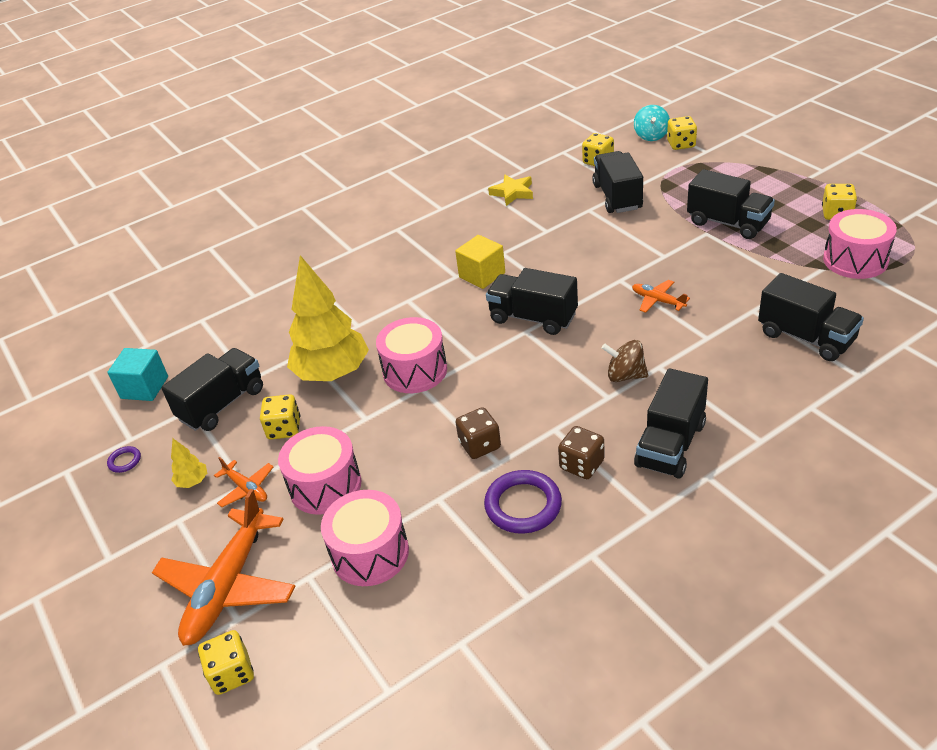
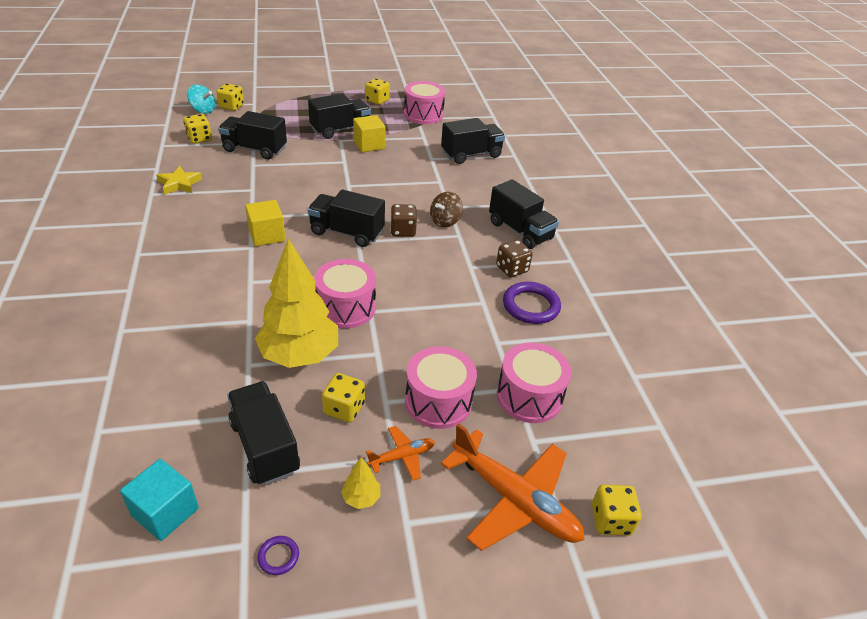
camera: 75 degrees left, 0 degrees up
brown dice [456,407,501,459] -> brown dice moved to [390,204,417,237]
black truck [486,268,578,335] -> black truck turned 60 degrees clockwise [308,189,385,247]
orange plane [632,280,690,313] -> none
none -> yellow cube [353,115,386,152]

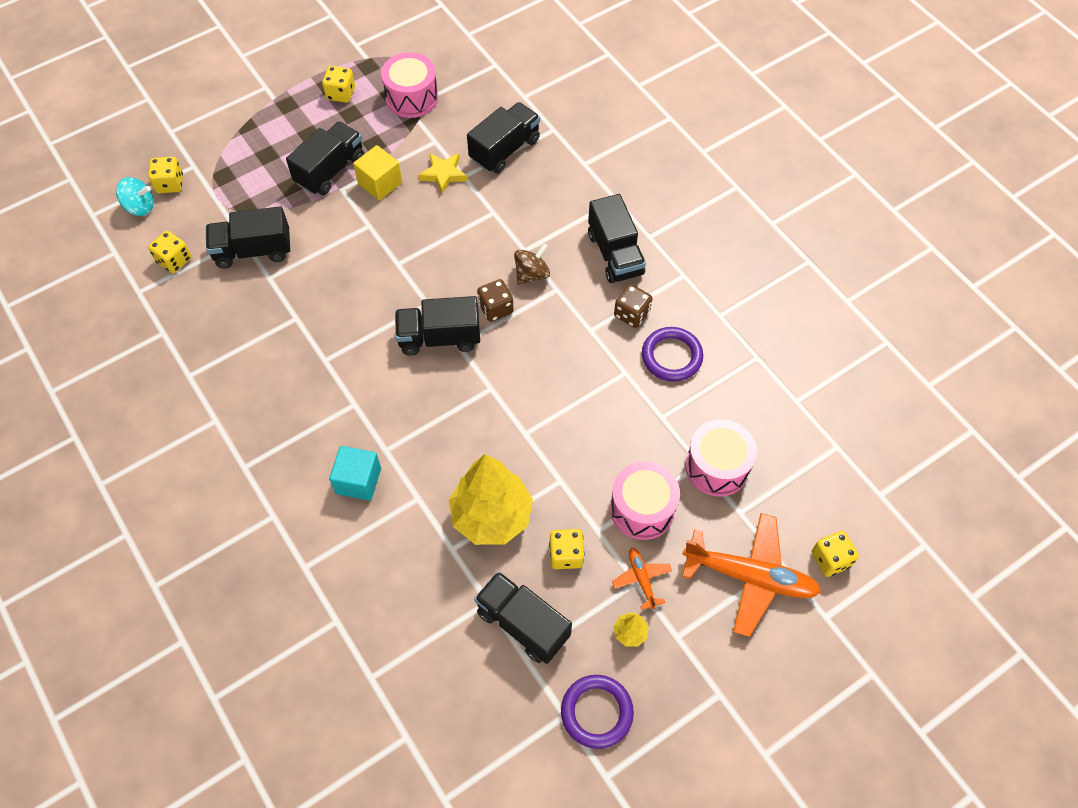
camera: 20 degrees left, 20 degrees up
turquoise cube [120,459,199,541] -> turquoise cube moved to [329,446,381,501]
yellow star [156,166,202,195] -> yellow star moved to [418,153,467,194]
yellow cube [245,200,286,246] -> none
purple ring [257,536,299,575] -> purple ring [561,675,634,749], size x2.08
pink drum [314,259,376,328] -> none
orange plane [366,426,435,481] -> orange plane turned 60 degrees counterclockwise [612,547,672,610]
brown spinning top [430,191,463,227] -> brown spinning top turned 150 degrees counterclockwise [514,244,550,285]
black truck [489,179,559,249] -> black truck turned 45 degrees clockwise [588,194,646,283]

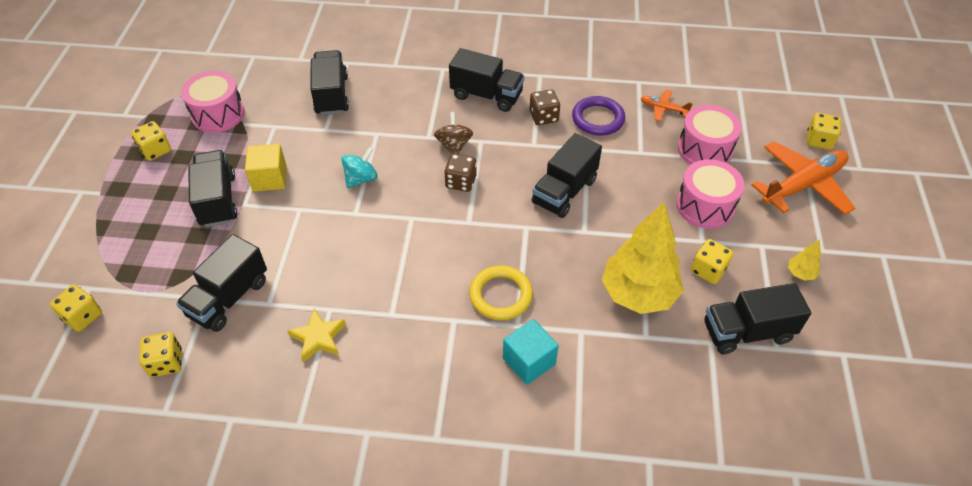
camera: 50 degrees left, 10 degrees down
turquoise spinning top [116,177,154,216] -> turquoise spinning top moved to [341,147,378,188]
black truck [395,296,480,356] -> black truck moved to [532,133,602,218]
yellow star [418,153,467,194] -> yellow star moved to [287,309,346,362]
purple ring [561,675,634,749] -> none
orange plane [612,547,672,610] -> orange plane moved to [641,90,693,121]
none -> yellow ring [469,265,533,320]

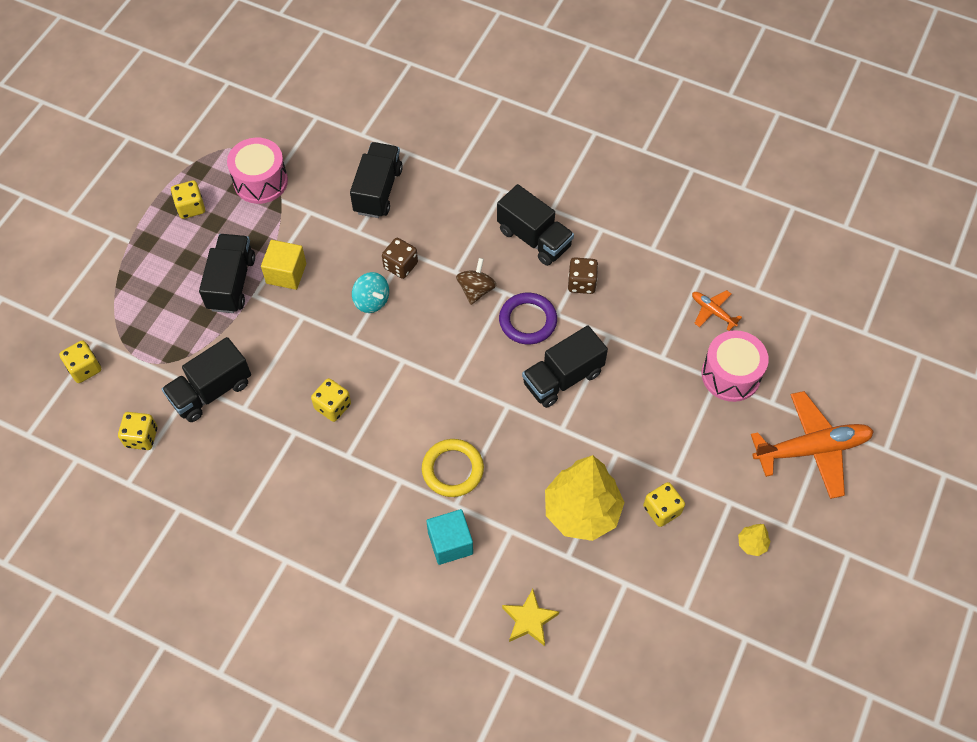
camera: 20 degrees right, 10 degrees up
yellow star [287,309,346,362] -> yellow star moved to [502,589,559,646]
turquoise spinning top [341,147,378,188] -> turquoise spinning top turned 75 degrees clockwise [352,272,389,313]
brown dice [444,154,477,192] -> brown dice moved to [382,238,418,279]
purple ring [572,96,625,136] -> purple ring moved to [499,293,557,344]
pink drum [676,159,745,229] -> none
black truck [704,283,811,354] -> none
yellow dice [807,113,841,150] -> yellow dice moved to [311,378,351,422]

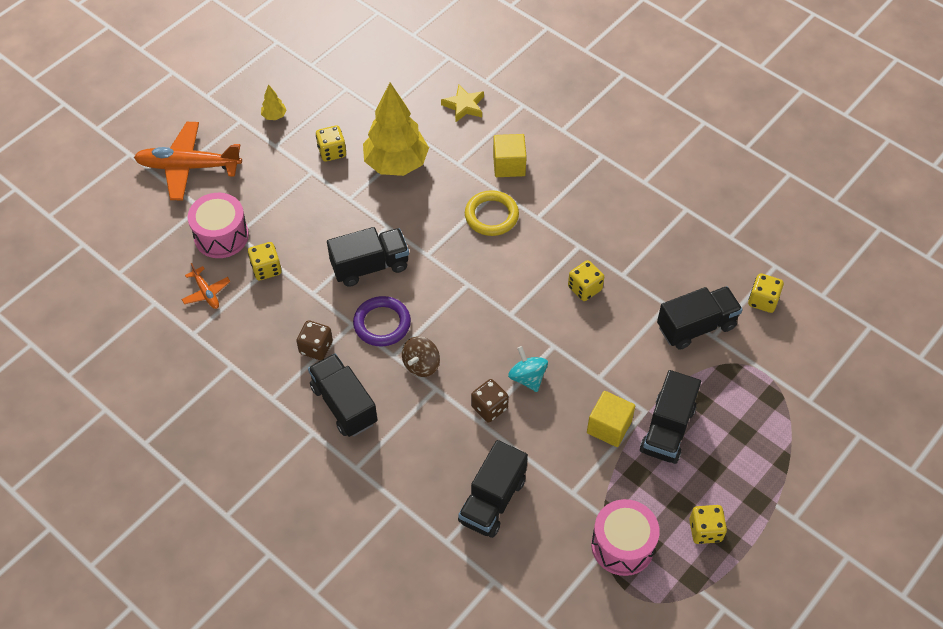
camera: 165 degrees left, 5 degrees down
yellow dice [59,340,101,383] -> yellow dice moved to [248,242,281,280]
turquoise cube [426,509,473,565] -> yellow cube [493,134,527,177]

